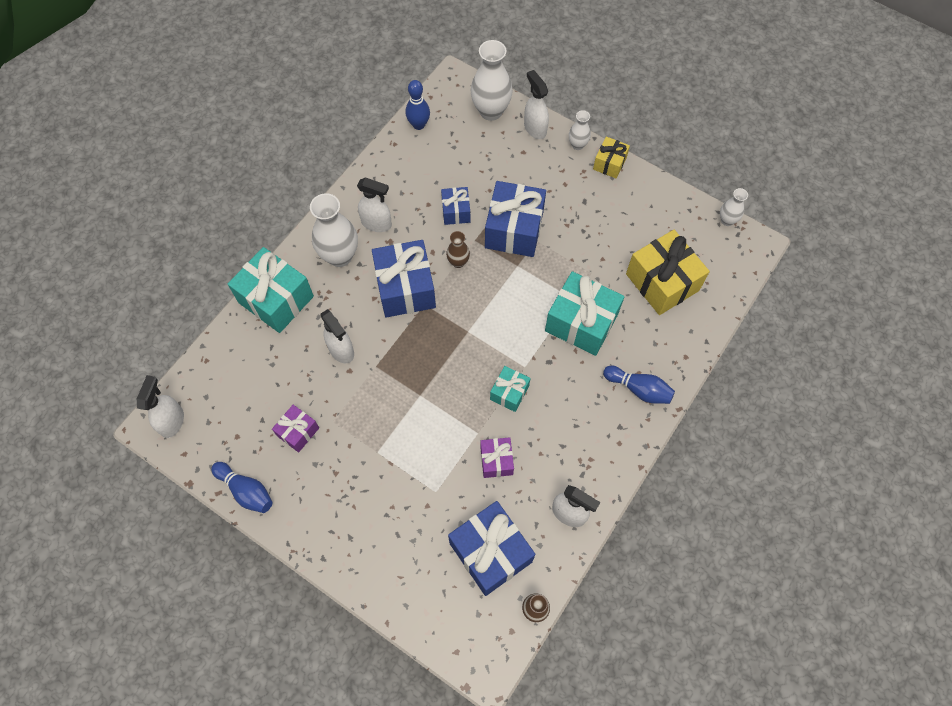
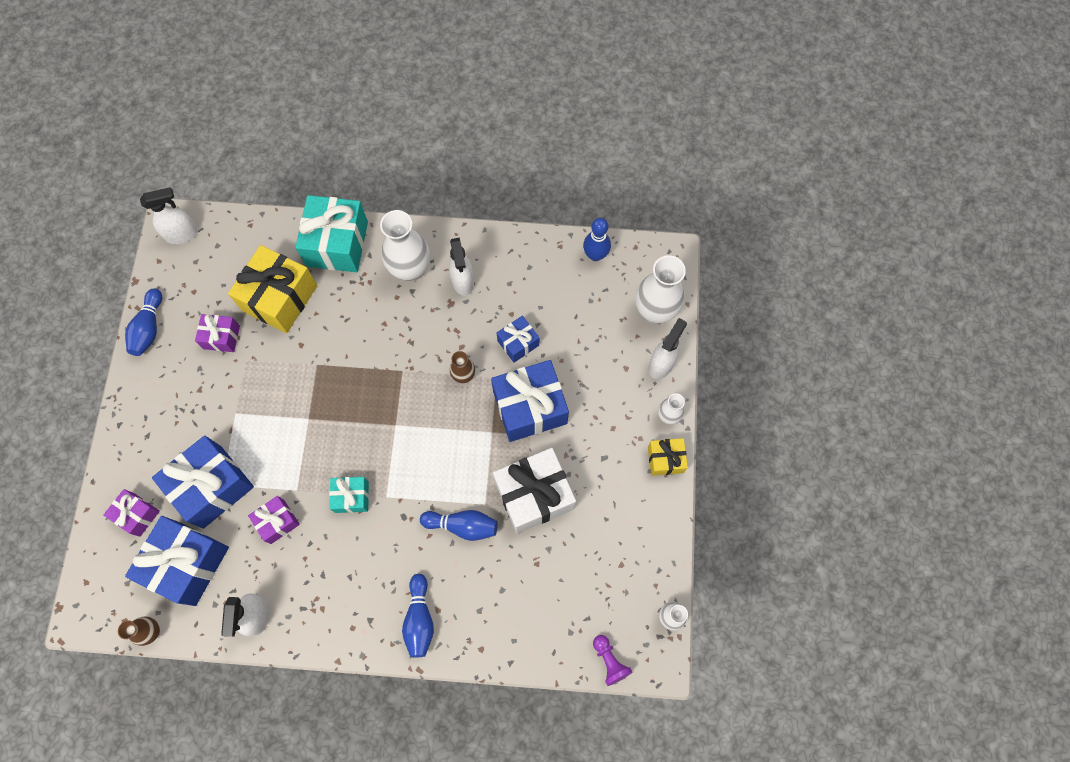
camera: 60 degrees right, 5 degrees up
white spray bottle [320,309,354,364] -> none
blue gift [372,240,436,318] -> blue gift moved to [152,435,254,528]
turquoise gift [545,271,624,356] -> blue bowling pin [420,510,498,541]
yellow gift [626,230,710,315] -> yellow gift moved to [228,245,317,333]
none -> purple gift [103,489,160,537]
none -> white gift [493,448,576,534]
none -> purple pawn [593,635,632,686]

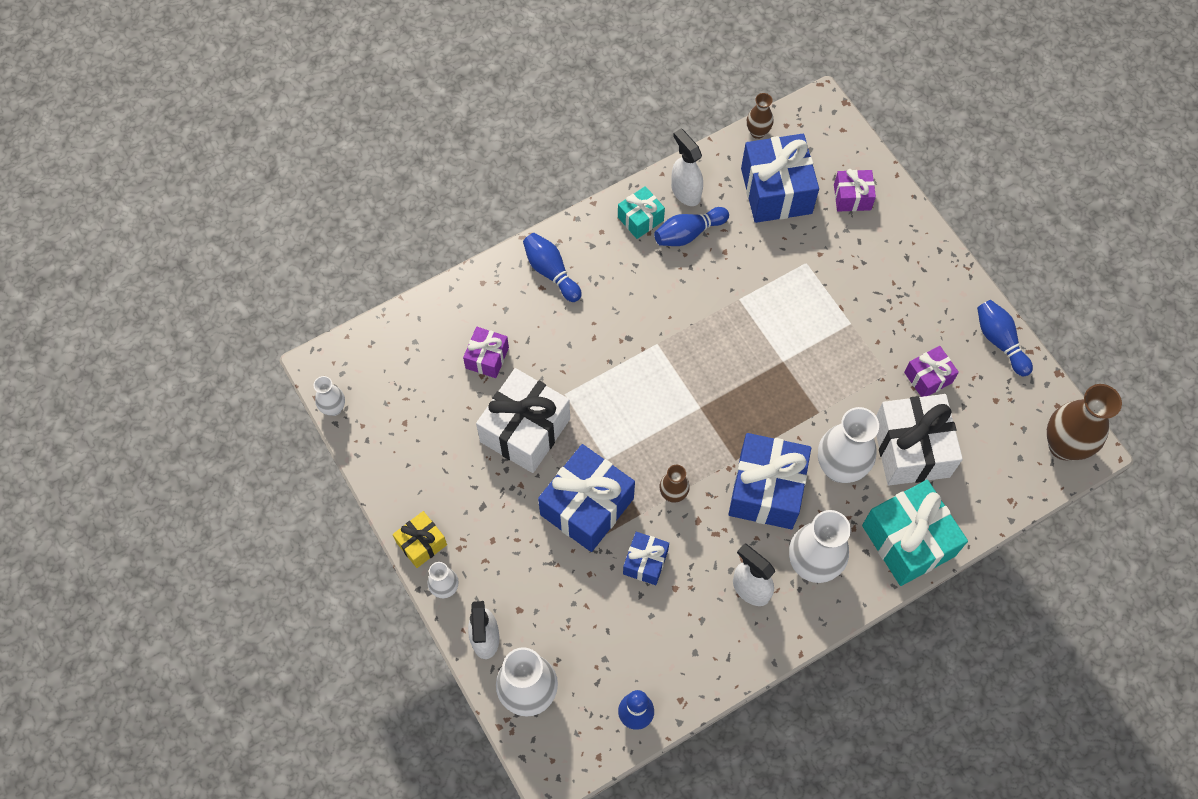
camera: 145 degrees right, 5 degrees down
white spray bottle [140,187,198,244] -> brown vase [1047,384,1122,461]
blue gift [152,435,254,528] -> blue gift moved to [728,433,811,529]
yellow gift [228,245,317,333] -> white gift [876,394,963,486]
purple gift [248,496,300,544] -> purple gift moved to [463,327,509,378]
turquoise gift [329,477,369,513] -> turquoise gift moved to [618,186,665,239]
blue bowling pin [420,510,498,541] -> blue bowling pin moved to [654,207,729,246]
purple pawn [593,635,632,686] -> none
none -> white vase [818,407,879,483]

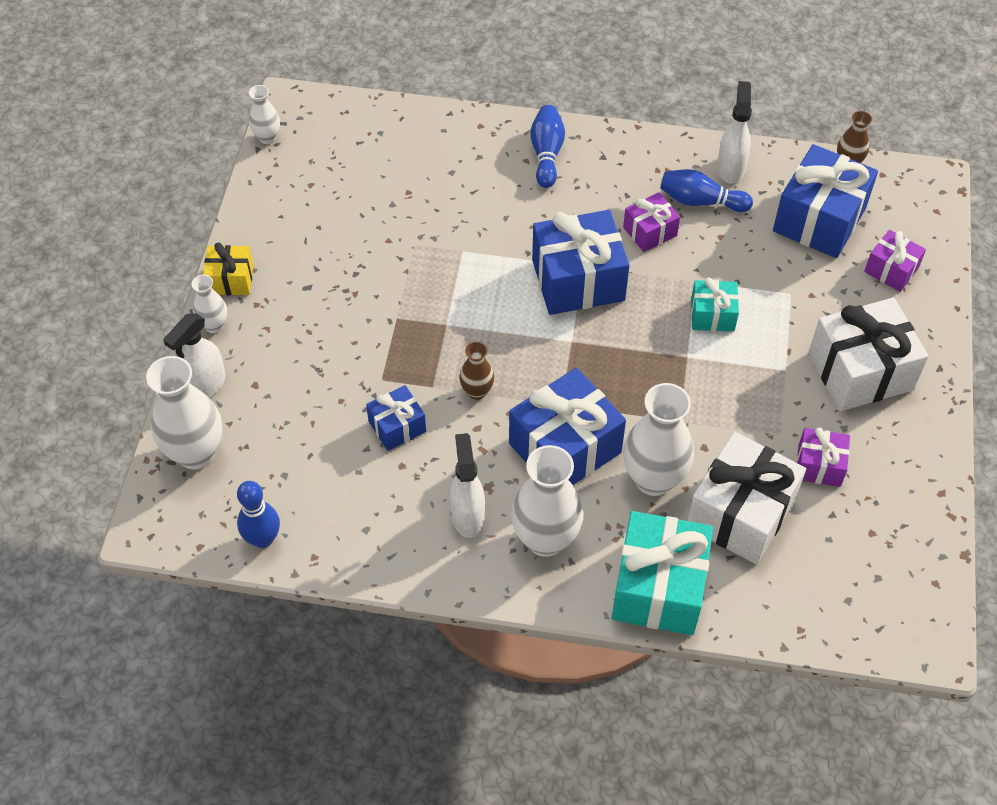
camera: 40 degrees right, 10 degrees down
purple gift [463,327,509,378] -> purple gift moved to [623,192,680,252]
white gift [476,368,570,473] -> white gift moved to [808,298,929,411]
blue gift [538,444,635,552] -> blue gift moved to [532,210,630,315]
turquoise gift [618,186,665,239] -> turquoise gift moved to [691,277,739,331]
blue bowling pin [977,300,1033,377] -> none
brown vase [1047,384,1122,461] -> none

